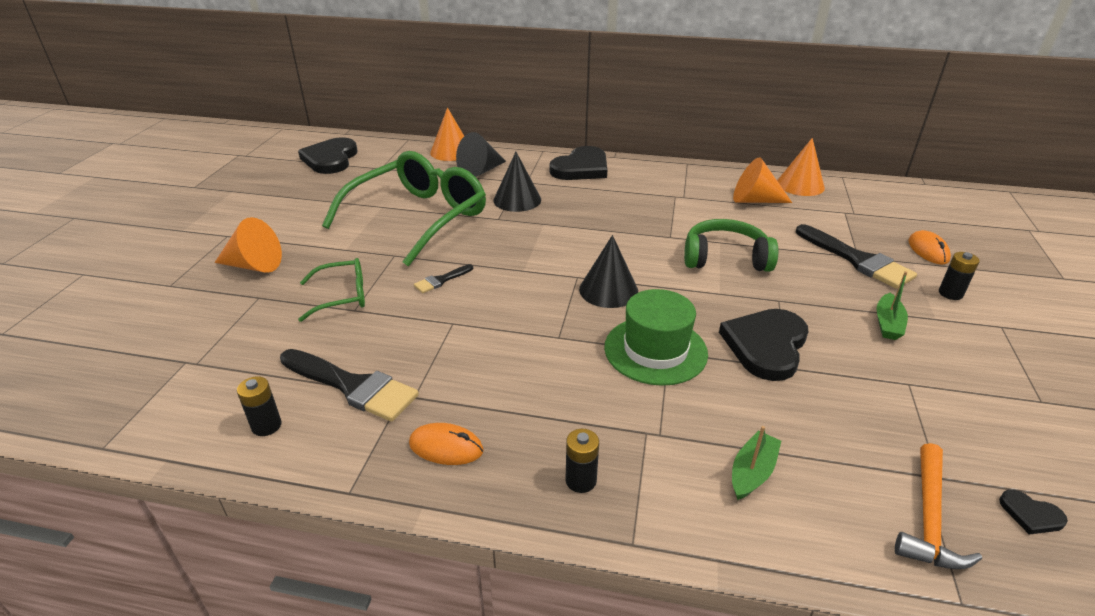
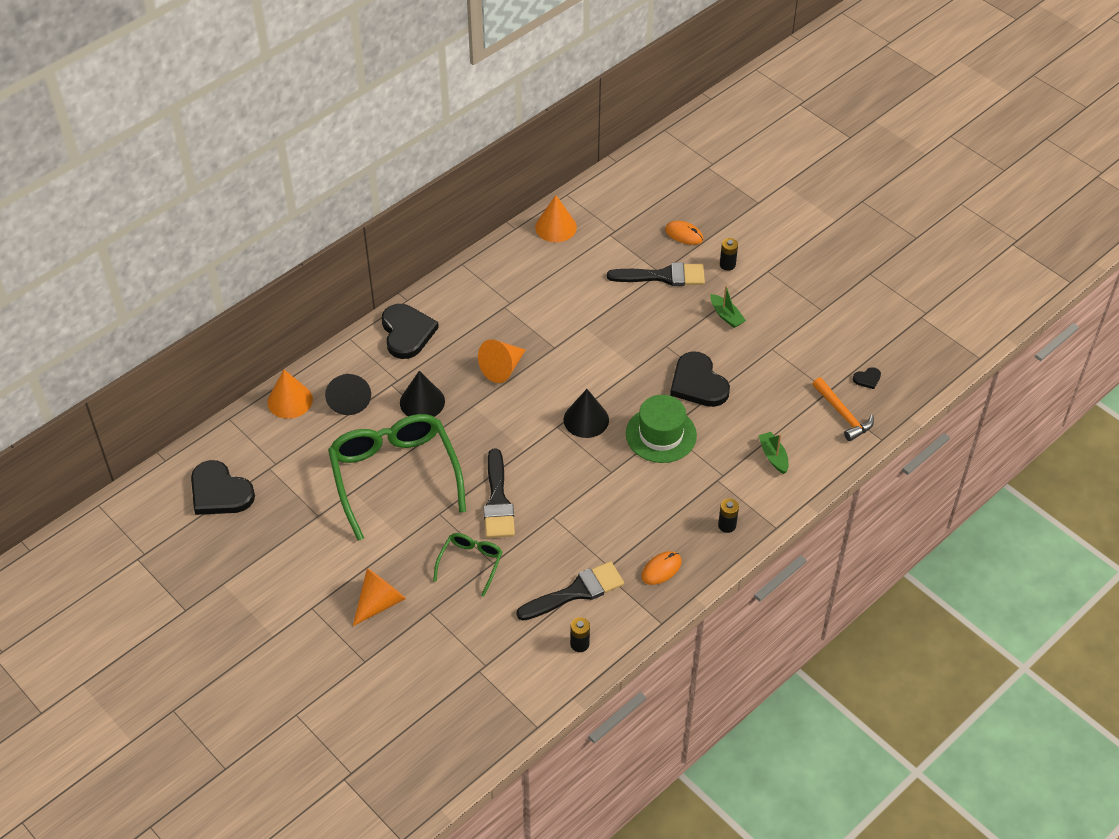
camera: 55 degrees left, 15 degrees up
black brush [414,264,473,293] -> black brush [483,448,515,538], size x2.04
green headphones [684,219,778,272] -> none
orange cone [733,158,792,203] -> orange cone moved to [478,339,526,383]

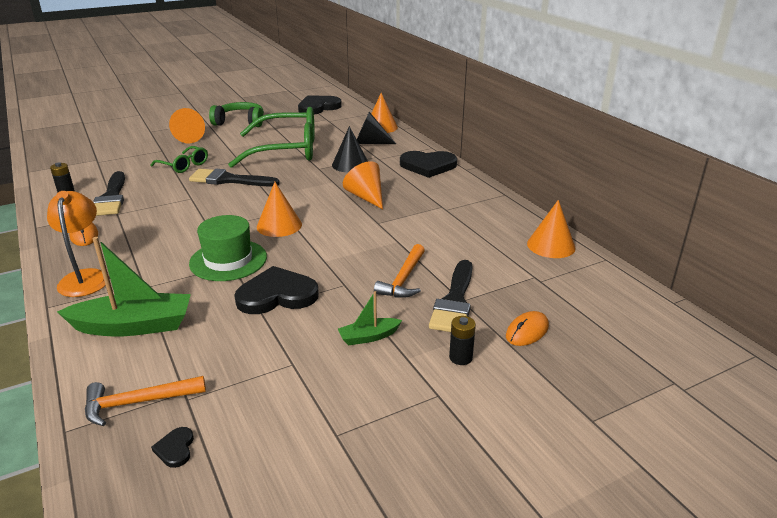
camera: 105 degrees right, 20 degrees down
black cone [563,389,609,438] -> orange cone [257,182,302,237]
black battery [718,498,739,533] -> orange lamp [47,191,109,297]
green boat [758,432,789,474] -> green boat [57,237,191,336], size x1.97
none -> green headphones [209,102,264,127]
none -> orange hammer [374,244,425,298]

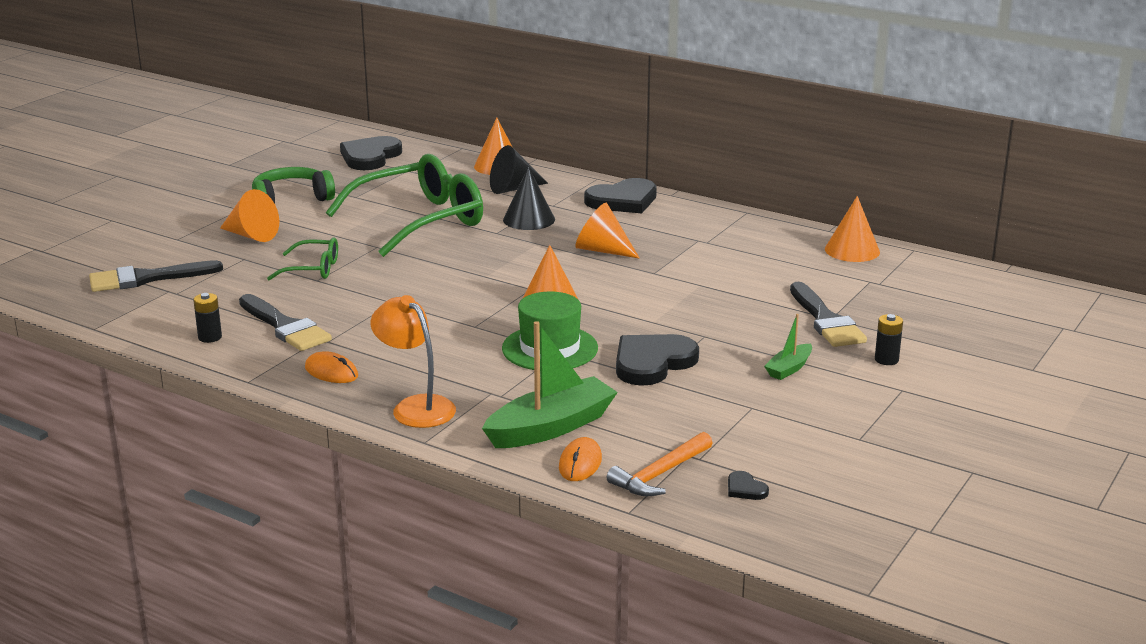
camera: 30 degrees left, 5 degrees down
black brush [189,169,280,187] -> black brush moved to [89,260,223,292]
orange hammer [374,244,425,298] -> none
orange mouse [506,311,549,346] -> orange mouse moved to [559,437,602,481]

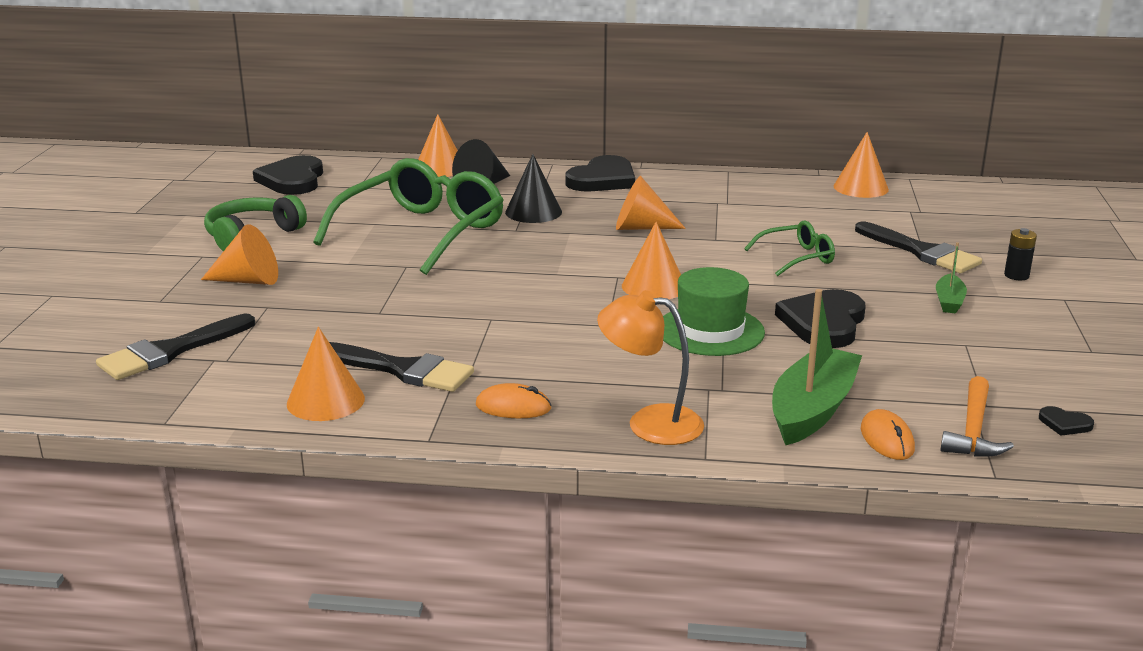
camera: 25 degrees left, 0 degrees up
black battery [193,293,222,343] -> orange cone [287,327,365,421]
green glasses [267,238,338,281] -> green glasses moved to [744,221,835,276]

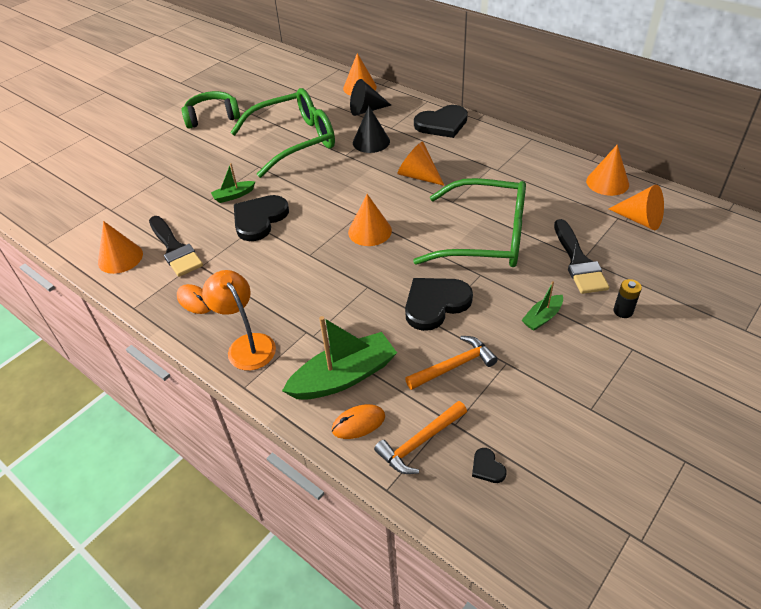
camera: 35 degrees right, 20 degrees up
black brush [96,314,255,380] -> none
orange cone [201,224,278,285] -> orange cone moved to [609,185,664,230]
black heart [253,155,323,195] -> black heart moved to [234,195,289,241]
green hat [663,267,765,356] -> none
green glasses [744,221,835,276] -> green glasses [413,178,526,267], size x2.10
orange mouse [861,409,915,460] -> orange mouse turned 45 degrees clockwise [332,404,385,439]
none -> green boat [211,163,255,203]
none -> orange hammer [405,336,498,390]

